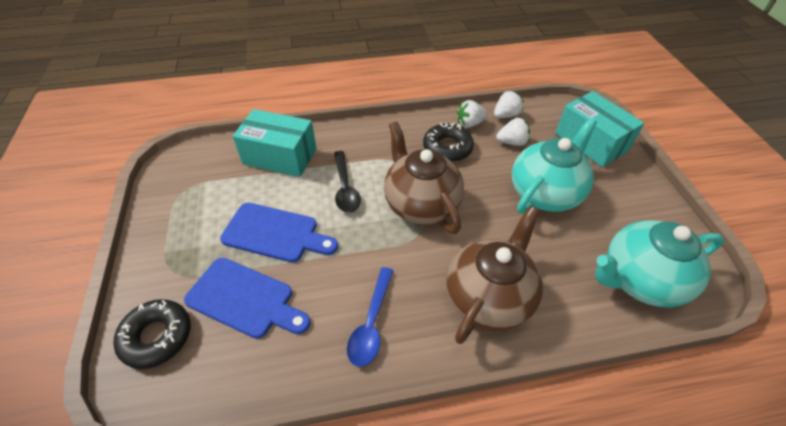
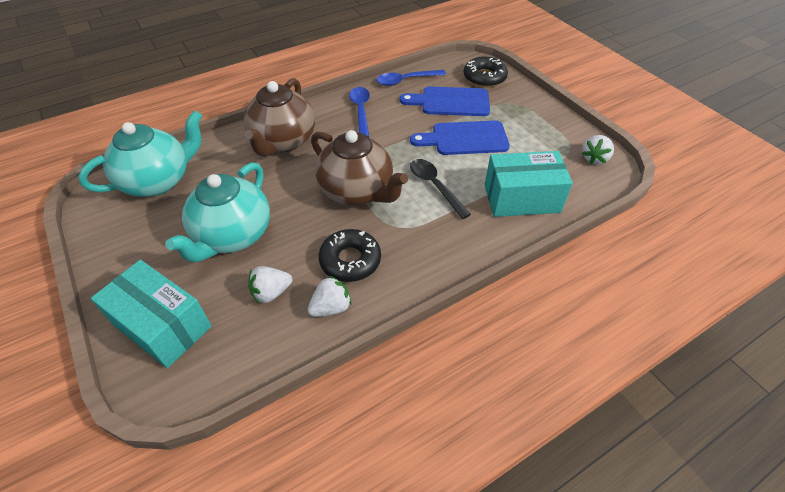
camera: 160 degrees right, 0 degrees up
white strawberry [494,91,524,118] -> white strawberry moved to [582,135,614,164]
none -> blue spoon [376,70,446,86]

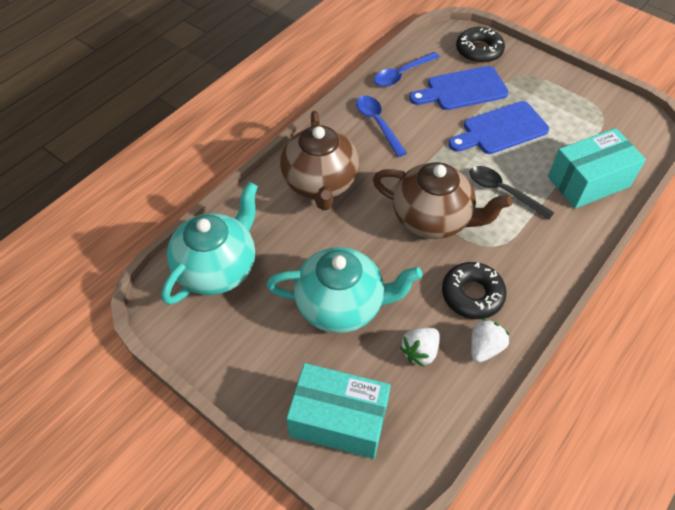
camera: 20 degrees left, 5 degrees up
turquoise teapot [165,162,270,263] -> turquoise teapot turned 90 degrees counterclockwise [267,247,422,333]
white strawberry [582,135,614,164] -> none

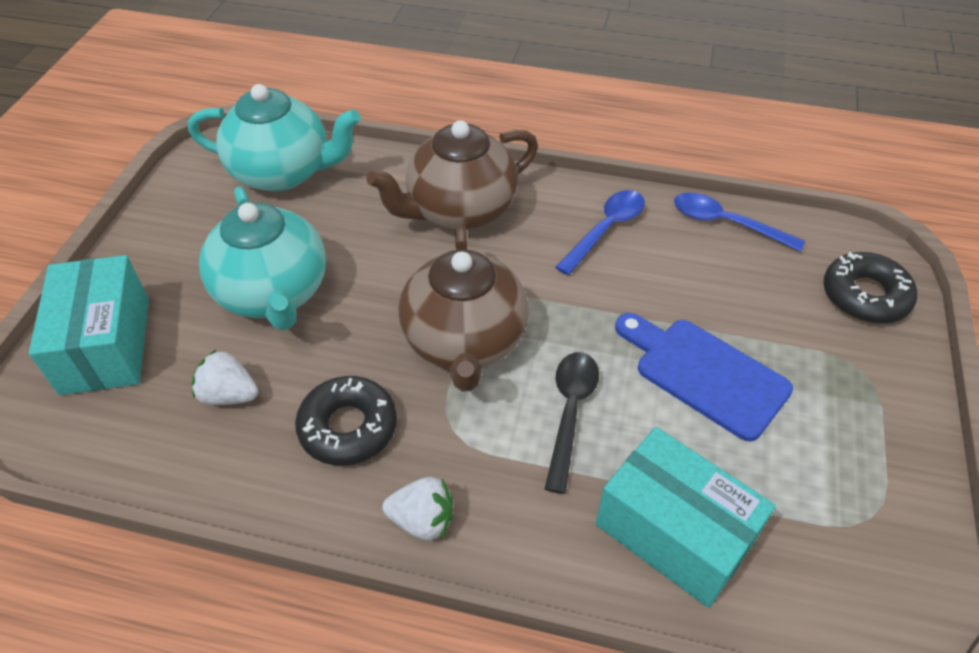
camera: 65 degrees right, 5 degrees down
blue cutting board [409,66,509,110] -> none
white strawberry [471,319,510,363] -> white strawberry moved to [382,477,453,540]

